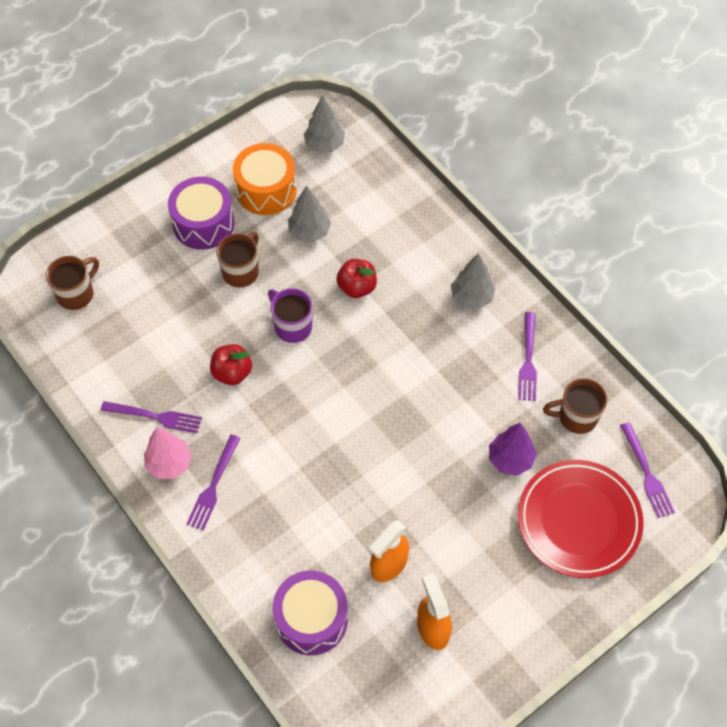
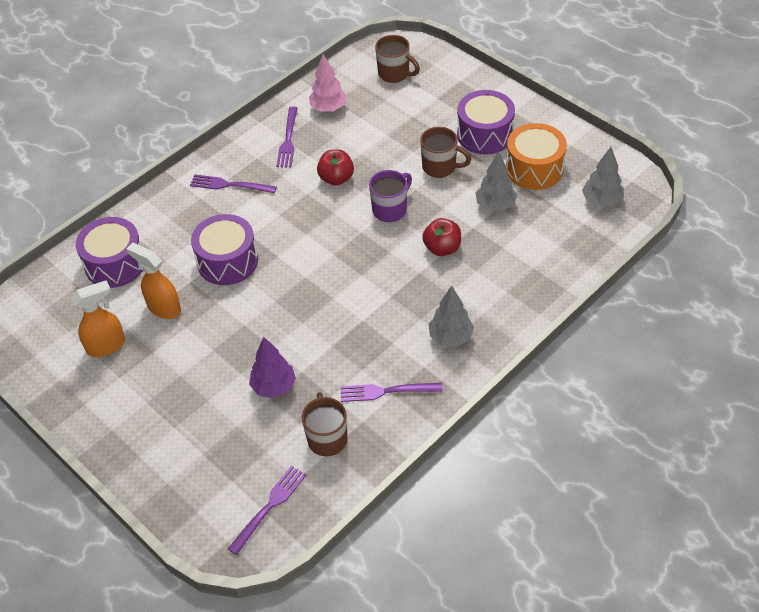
camera: 85 degrees right, 10 degrees down
pink tree [144,427,192,479] -> pink tree moved to [309,54,347,112]
red plate [518,460,644,578] -> none
purple fork [620,422,675,518] -> purple fork turned 150 degrees clockwise [228,466,306,555]
none -> purple drum [191,214,258,285]

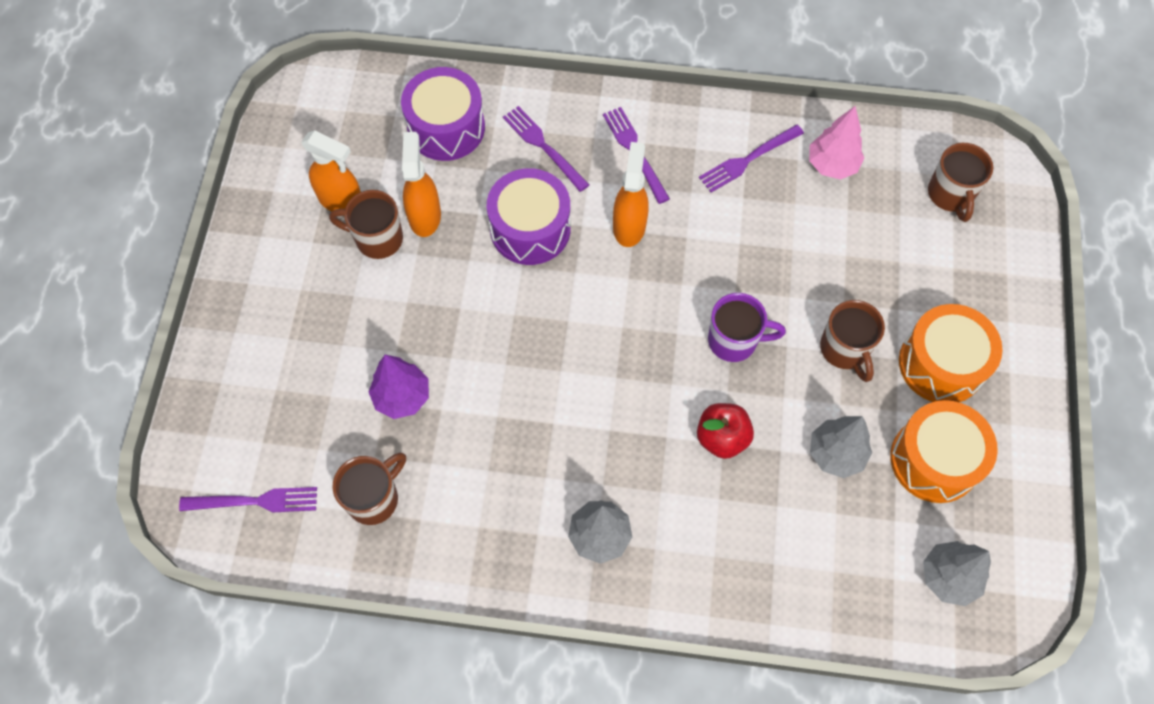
camera: 50 degrees right, 15 degrees up
red apple [317,150,354,186] -> none
purple fork [341,383,442,402] -> purple fork moved to [503,106,590,192]
purple drum [457,90,515,154] -> orange drum [899,304,1003,402]
none -> brown mug [329,190,403,259]
none -> orange spray bottle [613,142,649,247]

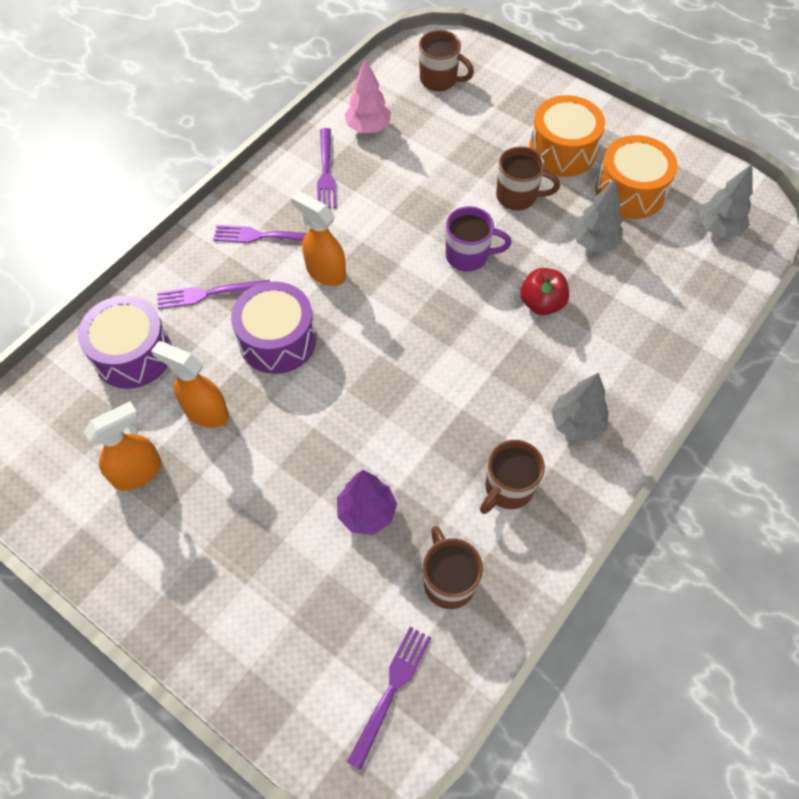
camera: 60 degrees left, 5 degrees down
brown mug [329,190,403,259] -> brown mug moved to [480,440,545,514]
purple mug [708,293,786,362] -> purple mug turned 60 degrees clockwise [446,206,512,272]

